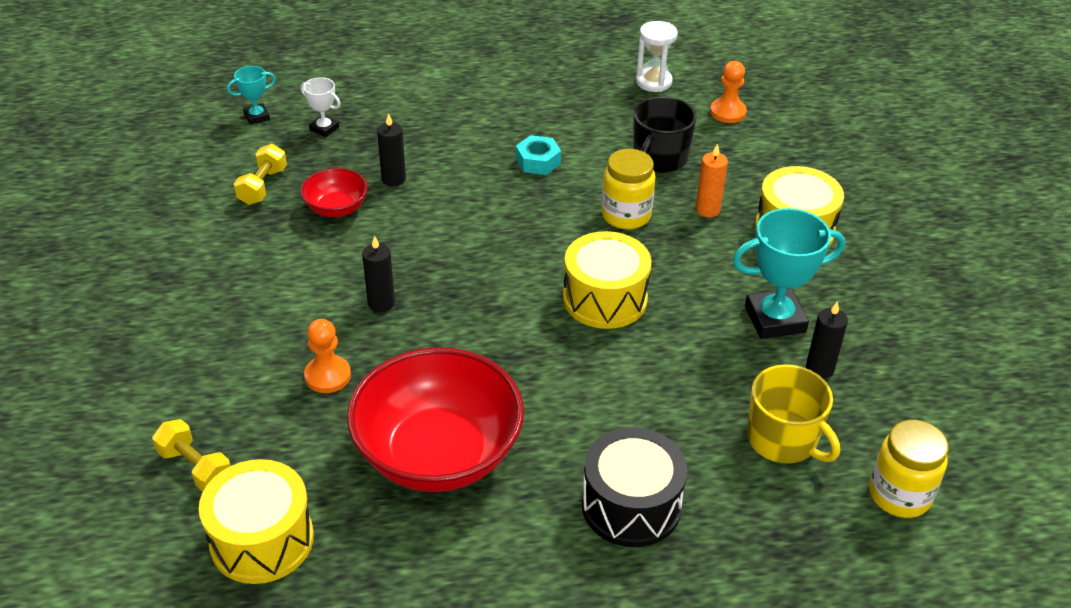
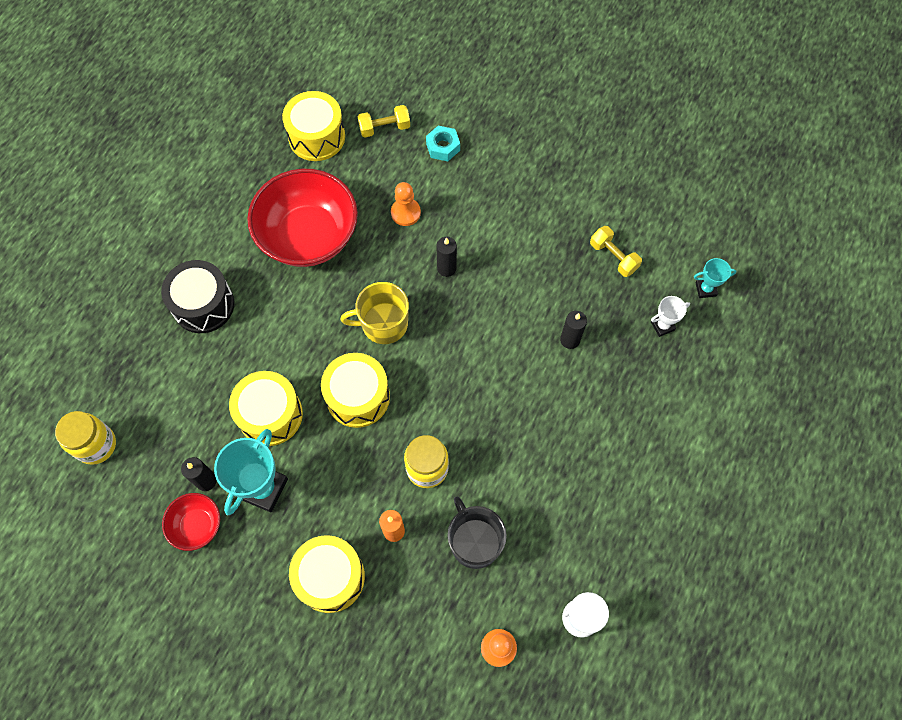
camera: 125 degrees right, 25 degrees up
turquoise trophy [227,66,276,125] -> turquoise trophy turned 75 degrees clockwise [694,258,737,298]
red bowl [301,168,368,217] -> red bowl moved to [162,493,220,551]
turquoise nut [516,135,561,175] -> turquoise nut moved to [426,126,460,161]
yellow mug [747,364,840,464] -> yellow mug moved to [340,282,409,344]
none -> yellow drum [229,371,303,446]

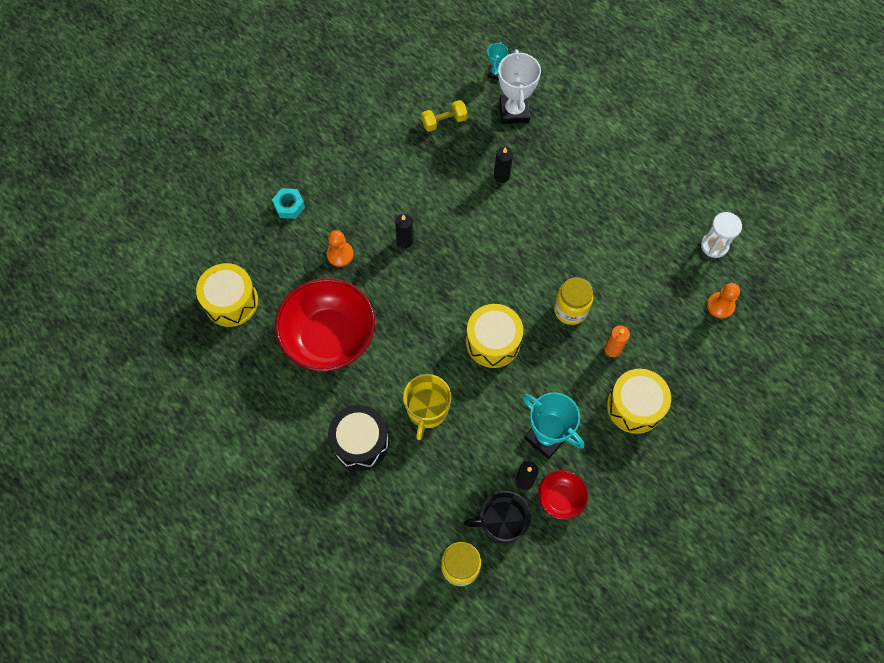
camera: 70 degrees left, 0 degrees up
yellow drum [229,371,303,446] -> none
yellow mug [340,282,409,344] -> yellow mug moved to [403,374,451,440]
yellow dumbbell [358,105,410,138] -> none
black mug [447,497,507,569] -> black mug moved to [464,491,531,545]
white trophy [651,296,690,337] -> white trophy [498,49,541,124], size x1.93

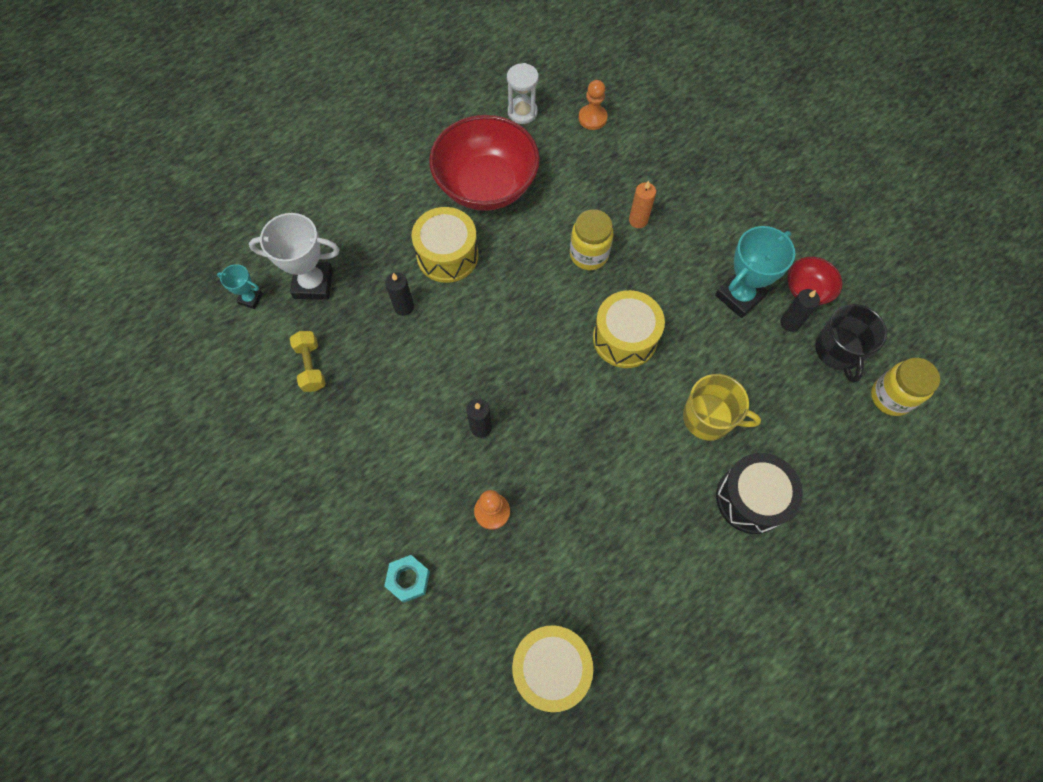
camera: 85 degrees left, 0 degrees up
red bowl [275,278,375,371] -> red bowl moved to [429,115,540,211]
yellow drum [607,369,671,434] -> yellow drum moved to [412,207,478,283]

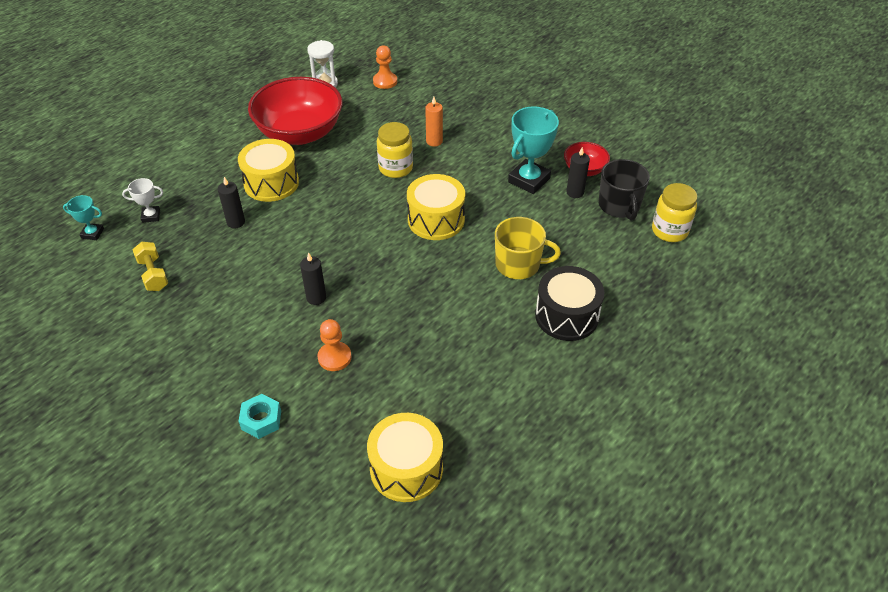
camera: 10 degrees left, 20 degrees down
white trophy [249,213,340,300] -> white trophy [122,178,163,223], size x0.52

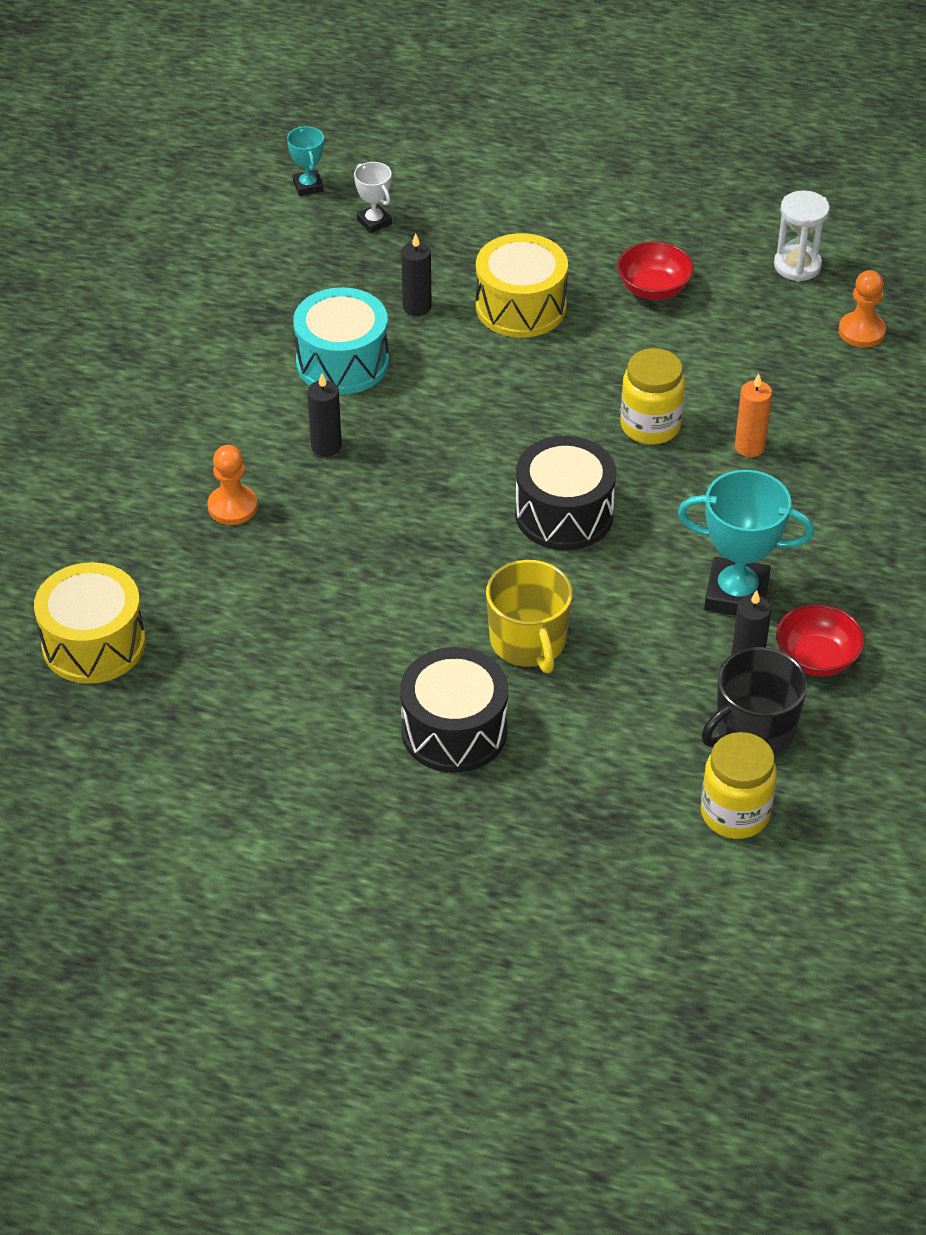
camera: 65 degrees right, 0 degrees up
yellow dumbbell [132,242,168,291] -> none
turquoise nut [238,394,281,439] -> none
red bowl [248,77,343,145] -> red bowl [617,241,694,300], size x0.48
yellow drum [407,174,465,240] -> black drum [515,436,616,550]
none -> turquoise drum [293,287,389,395]

